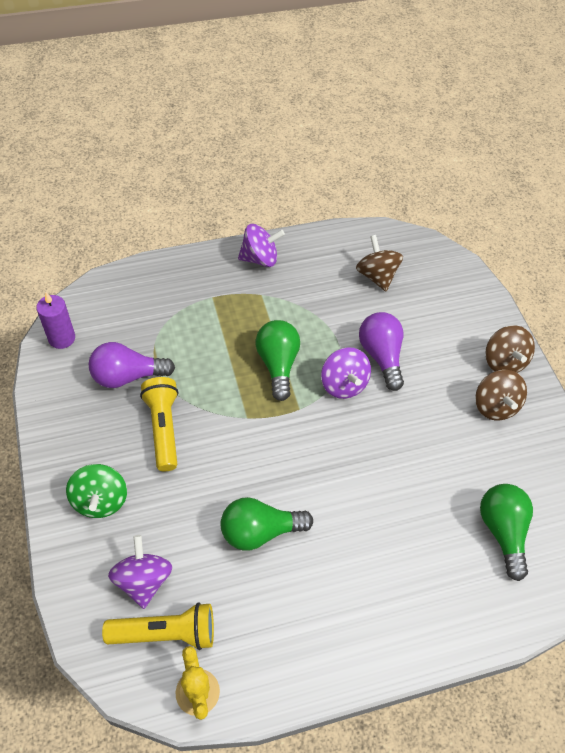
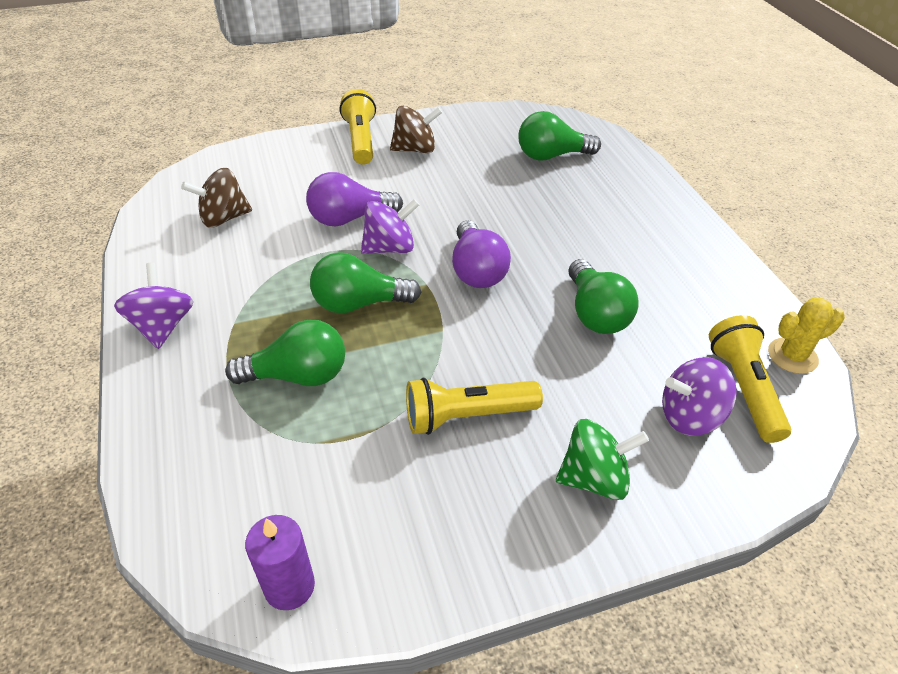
camera: 90 degrees left, 10 degrees down
purple light bulb [89,342,175,388] -> purple light bulb moved to [452,220,511,288]
brown spinning top [485,325,535,373] -> yellow flashlight [340,89,376,165]
none -> green light bulb [225,319,345,386]

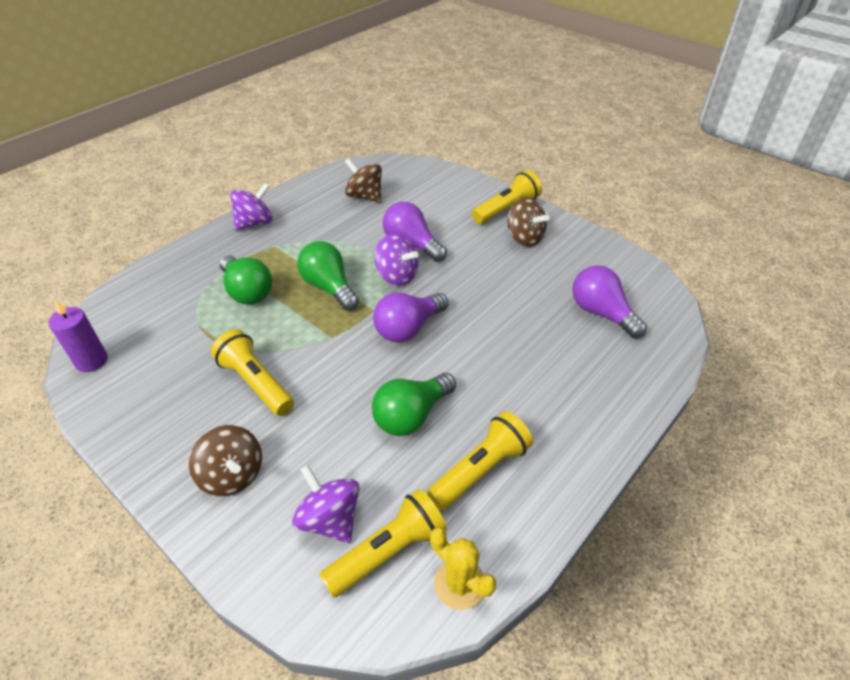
camera: 60 degrees right, 0 degrees up
green light bulb [518,111,601,161] -> purple light bulb [572,265,647,338]
green spinning top [556,419,649,500] -> brown spinning top [189,425,262,496]
none -> yellow flashlight [427,411,533,510]

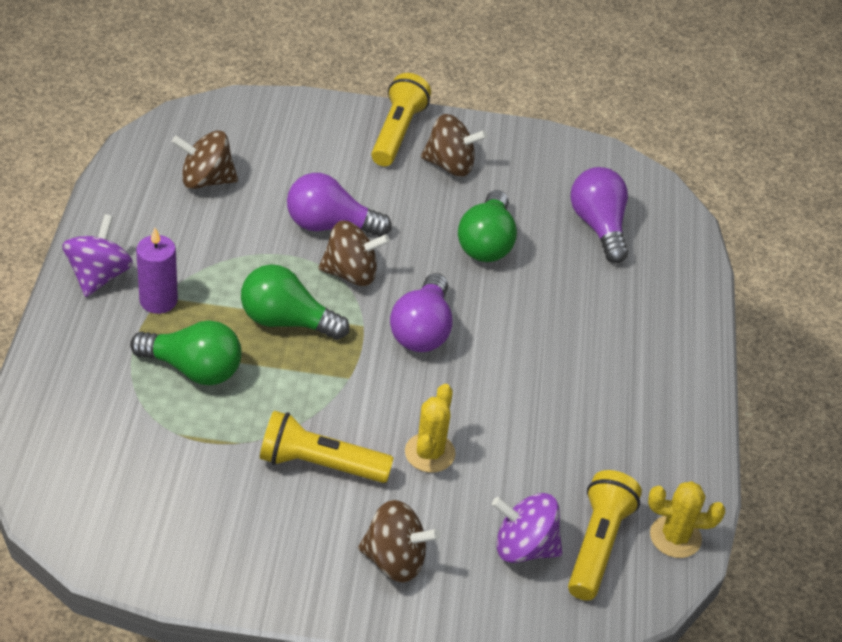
camera: 40 degrees left, 0 degrees up
purple candle [49,300,108,372] -> purple candle moved to [136,228,178,314]
green light bulb [372,373,456,436] -> green light bulb moved to [458,190,517,262]
purple spinning top [375,234,418,286] -> brown spinning top [318,220,390,286]
yellow flashlight [427,411,533,510] -> none
purple light bulb [572,265,647,338] -> purple light bulb turned 60 degrees clockwise [570,167,628,263]
none -> yellow cactus [405,384,455,473]

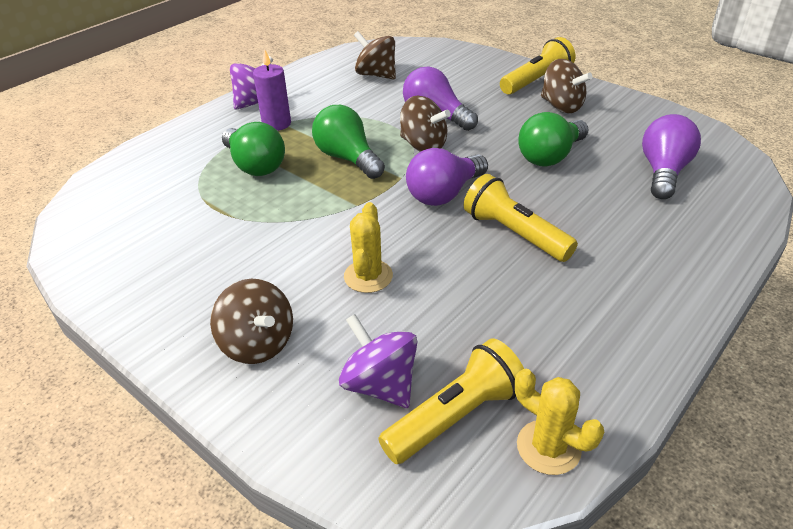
camera: 40 degrees right, 5 degrees down
yellow flashlight [260,411,394,483] -> yellow flashlight moved to [464,174,578,262]
yellow cactus [405,384,455,473] -> yellow cactus turned 45 degrees counterclockwise [344,202,393,293]

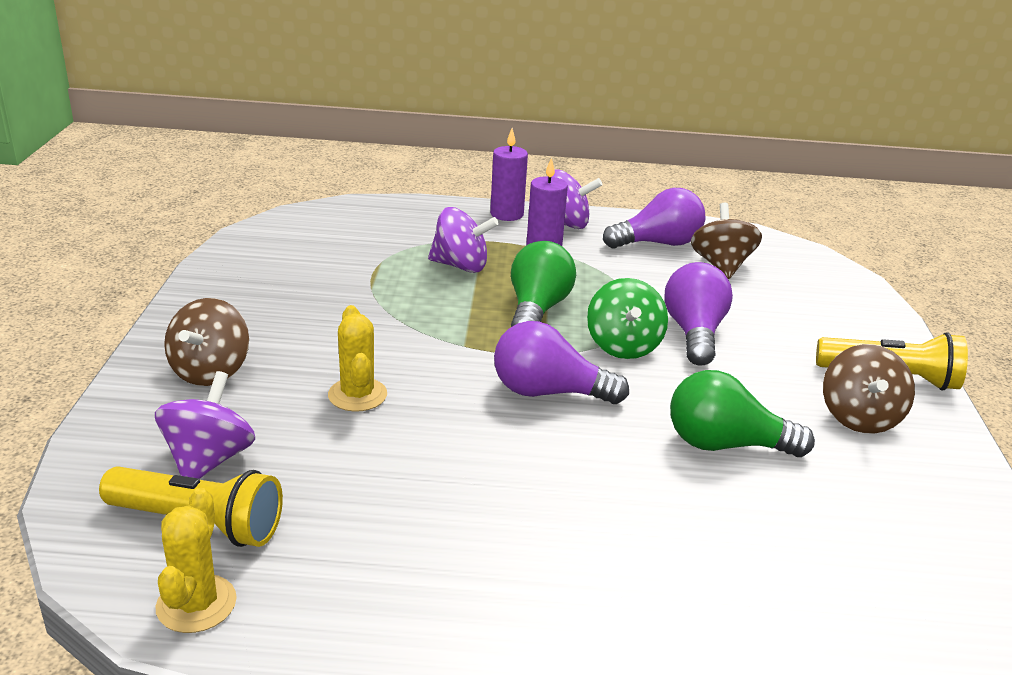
camera: 50 degrees right, 10 degrees down
green light bulb [222,122,285,176] -> purple spinning top [428,207,499,273]
yellow cactus [344,202,393,293] -> yellow cactus turned 75 degrees counterclockwise [328,305,387,412]
brown spinning top [400,96,451,152] -> green spinning top [587,278,668,359]
yellow flashlight [464,174,578,262] -> none
purple light bulb [642,114,701,199] -> purple light bulb moved to [603,188,705,249]
none -> purple candle [490,128,528,221]

